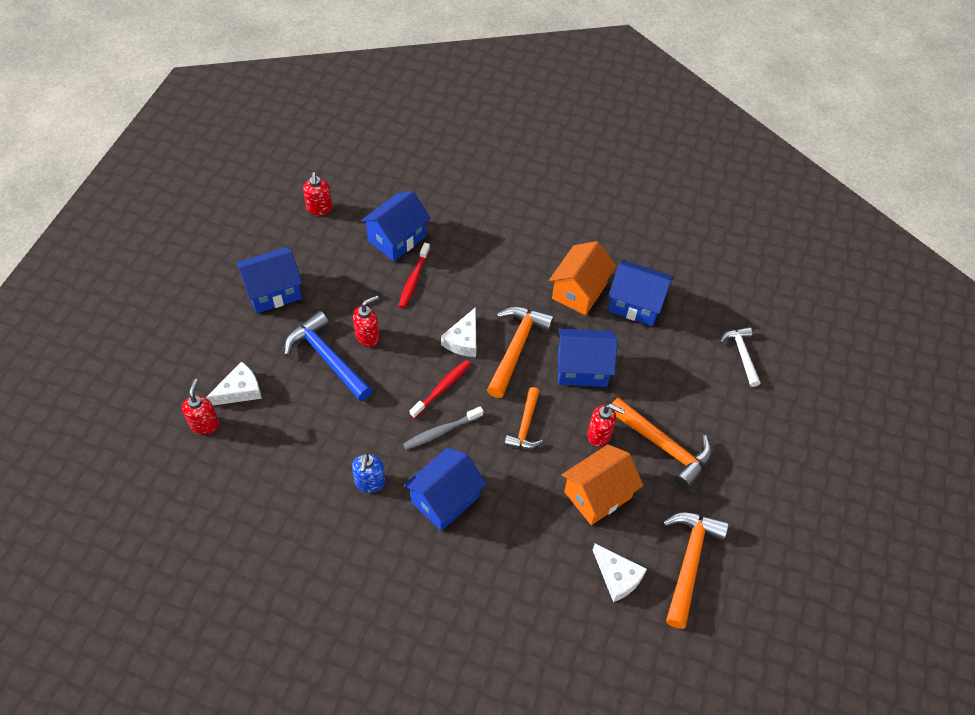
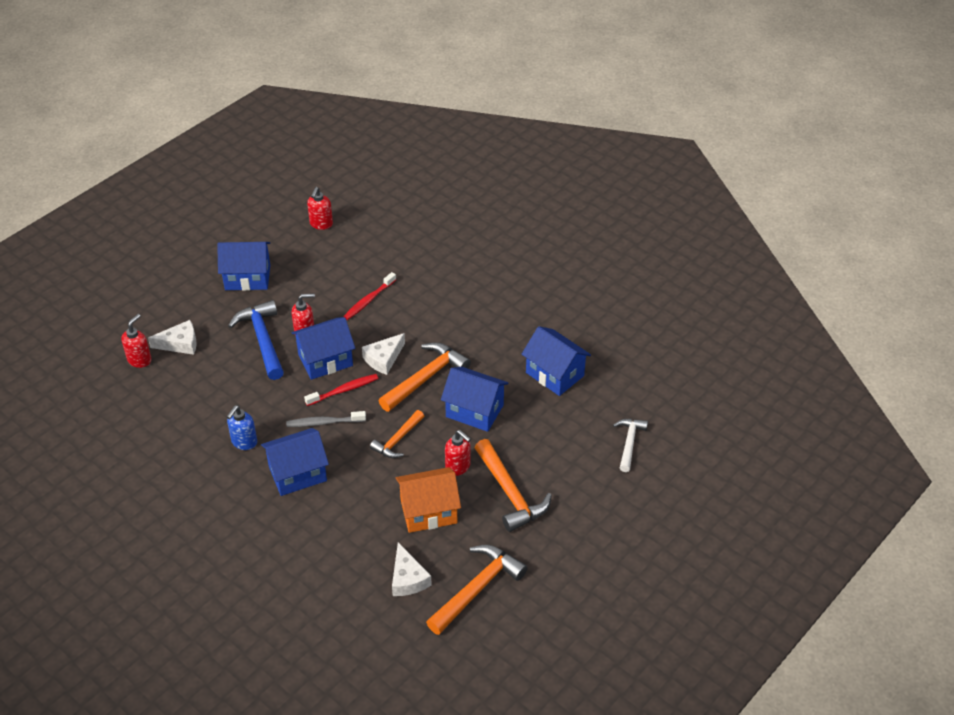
camera: 25 degrees right, 10 degrees down
blue house [361,191,431,261] -> blue house moved to [292,317,355,380]
orange house [549,241,617,315] -> none

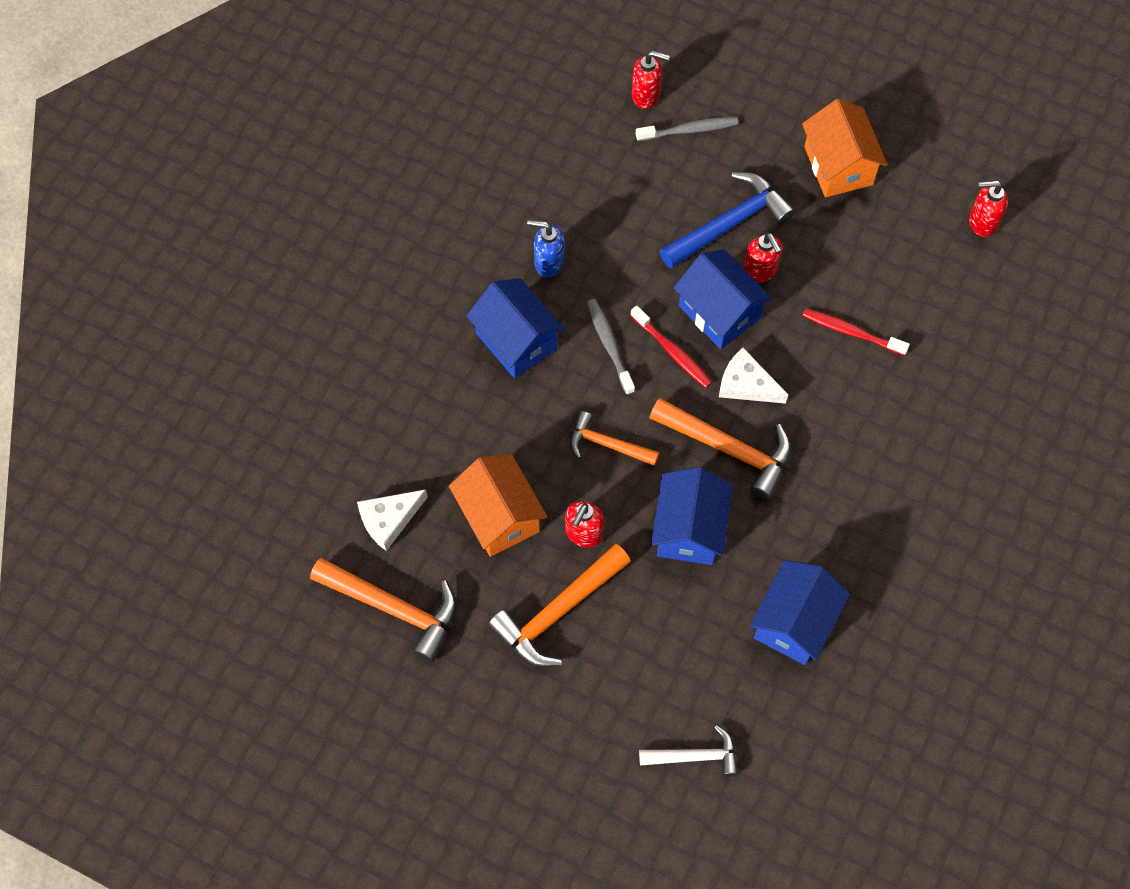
camera: 75 degrees right, 20 degrees up
white cheese [148,320,197,355] -> grey toothbrush [636,117,738,141]
blue house [217,242,270,291] -> orange house [802,99,888,197]

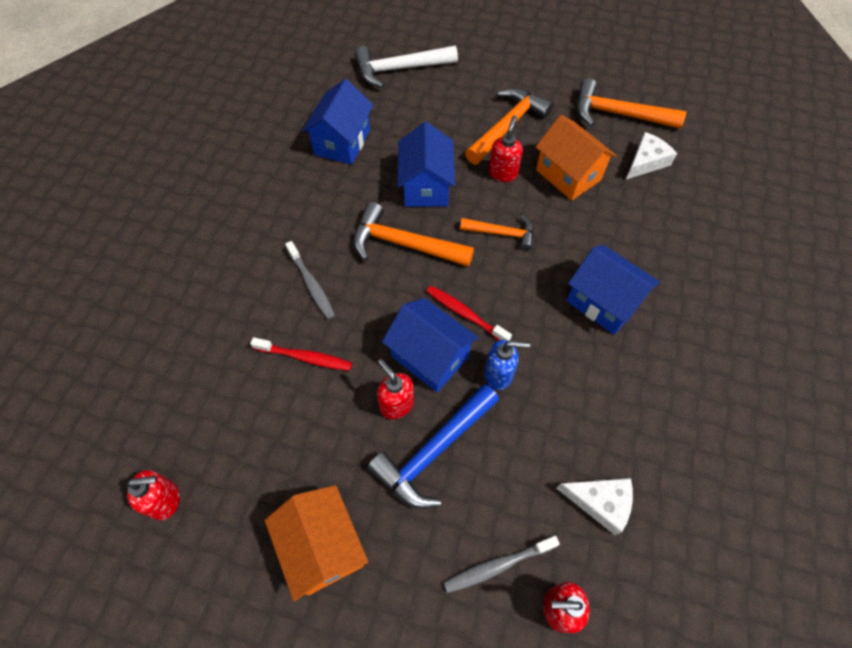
camera: 170 degrees right, 5 degrees down
blue soap dispenser [527,220,565,277] -> blue soap dispenser moved to [484,340,530,390]
grey toothbrush [587,299,635,395] -> grey toothbrush moved to [285,241,335,320]
white hammer [639,725,738,777] -> white hammer [355,46,458,88], size x1.62
white cheese [719,348,788,404] -> white cheese moved to [556,478,633,535]

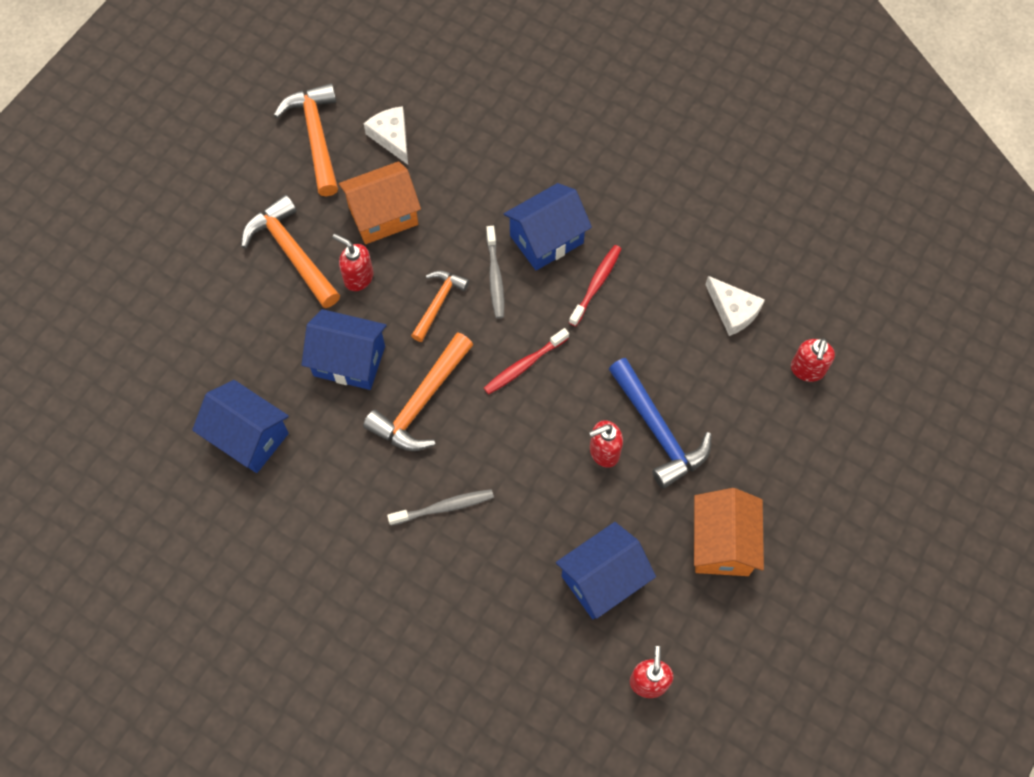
camera: 75 degrees left, 5 degrees up
red toothbrush [250,337,352,371] -> red toothbrush moved to [569,245,621,327]
orange house [265,485,368,601] -> orange house turned 75 degrees counterclockwise [694,488,764,576]
white hammer [355,46,458,88] -> none
blue house [382,298,479,392] -> blue house moved to [556,522,656,619]
grey toothbrush [444,536,560,593] -> grey toothbrush moved to [486,226,504,319]
blue soap dispenser [484,340,530,390] -> none
white cheese [556,478,633,535] -> white cheese turned 105 degrees clockwise [705,276,765,336]
orange hammer [577,78,686,129] -> orange hammer turned 135 degrees clockwise [274,83,338,197]

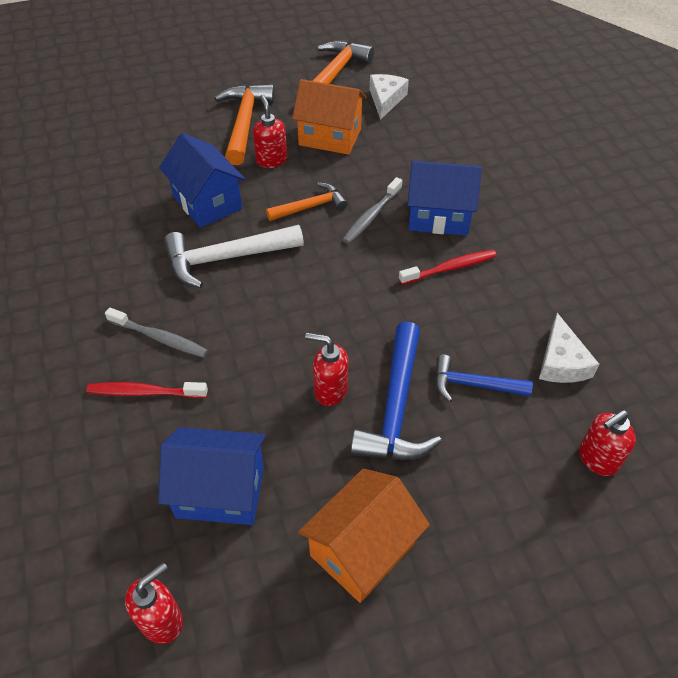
camera: 40 degrees right, 15 degrees down
blue house [192,380,289,473] -> none
orange hammer [363,332,473,451] -> white hammer [164,225,304,288]
red toothbrush [484,328,569,394] -> red toothbrush moved to [86,382,208,398]
none -> blue hammer [435,355,533,402]

